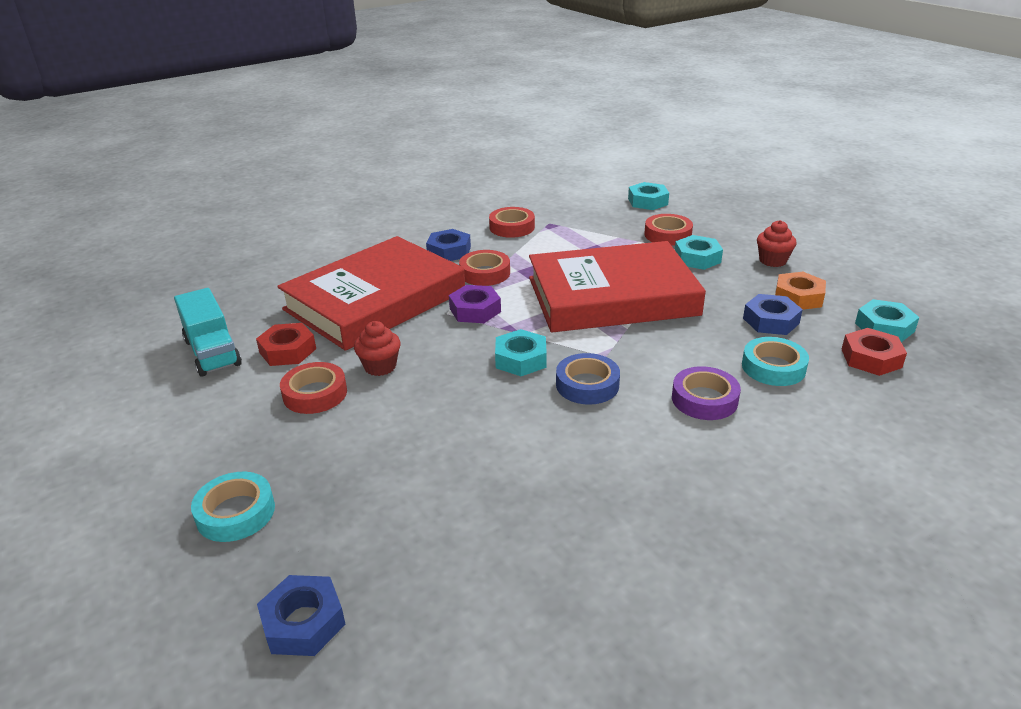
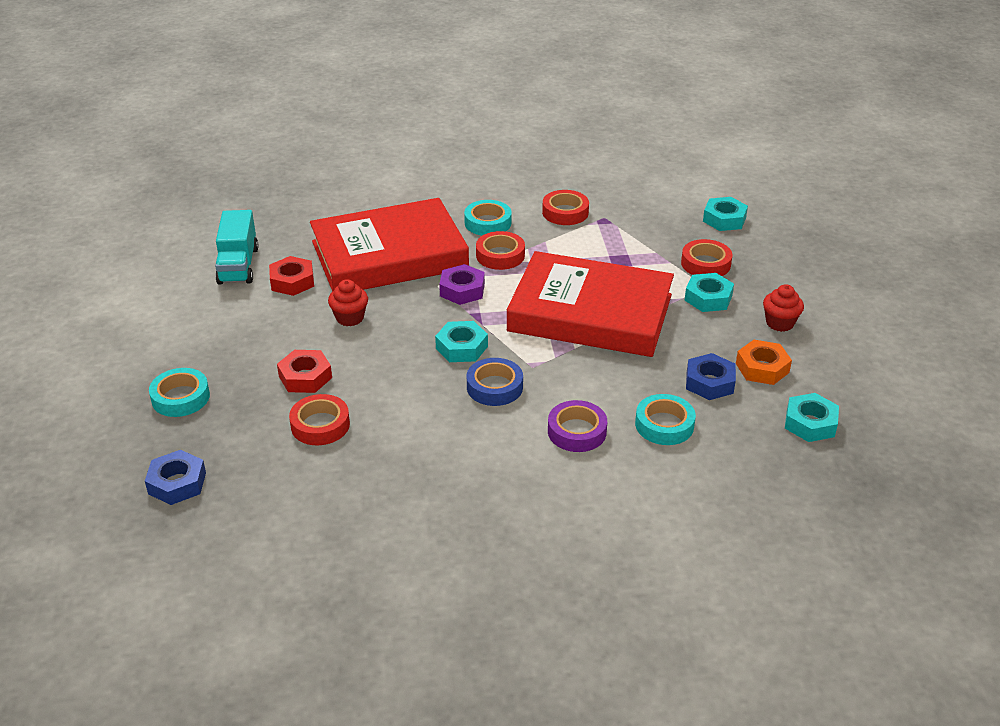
camera: 25 degrees right, 5 degrees up
red tape [280,362,347,414] -> red tape moved to [289,394,350,445]
blue nut [426,229,471,261] -> turquoise tape [464,200,512,236]
red nut [841,328,907,376] -> red nut moved to [277,350,332,393]

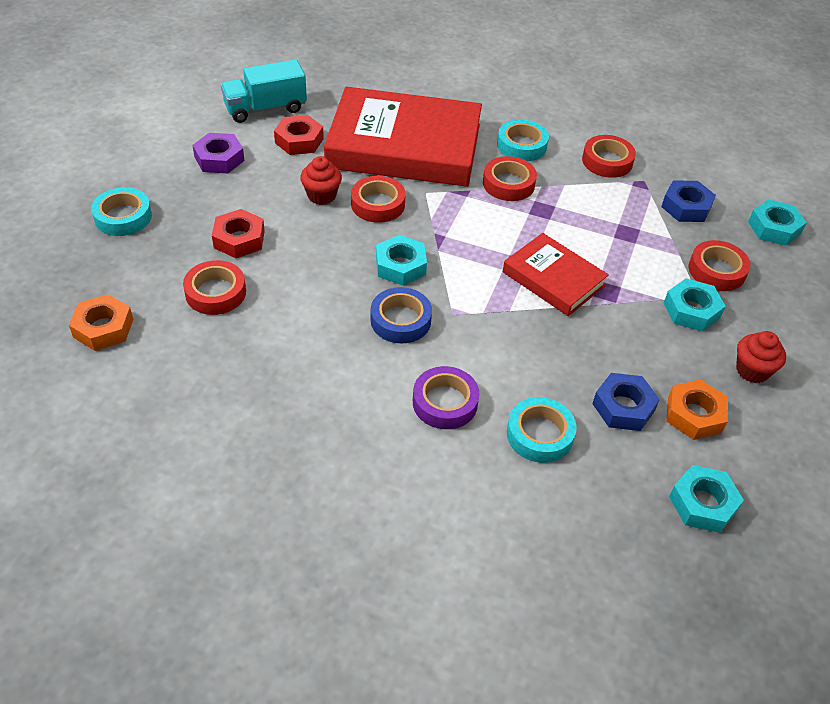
camera: 25 degrees right, 10 degrees up
blue nut [145,450,206,505] -> blue nut moved to [661,181,716,222]
turquoise truck [215,210,259,285] -> turquoise truck turned 45 degrees clockwise [221,60,307,123]
purple nut [439,264,485,305] -> purple nut moved to [193,133,245,174]
red book [507,251,674,357] -> red book [503,233,609,316], size x0.52
none -> orange nut [69,294,133,351]
none -> red tape [351,176,406,223]

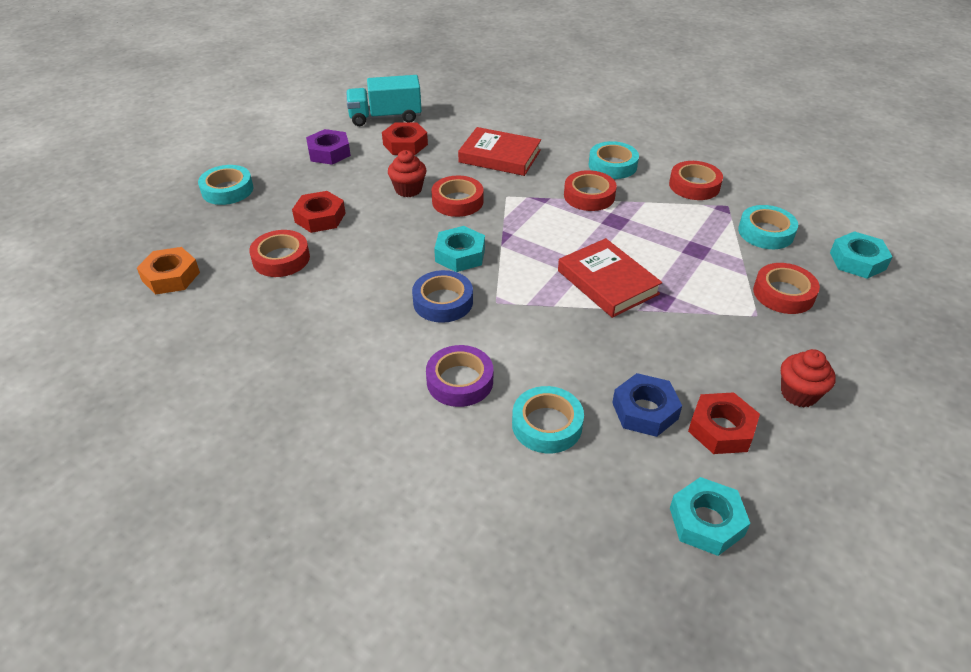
camera: 15 degrees right, 5 degrees down
red book [324,86,482,187] -> red book [458,127,541,176], size x0.52
blue nut [661,181,716,222] -> turquoise tape [738,205,798,249]
turquoise nut [664,279,726,332] -> none
orange nut [666,380,728,440] -> red nut [688,392,760,454]

